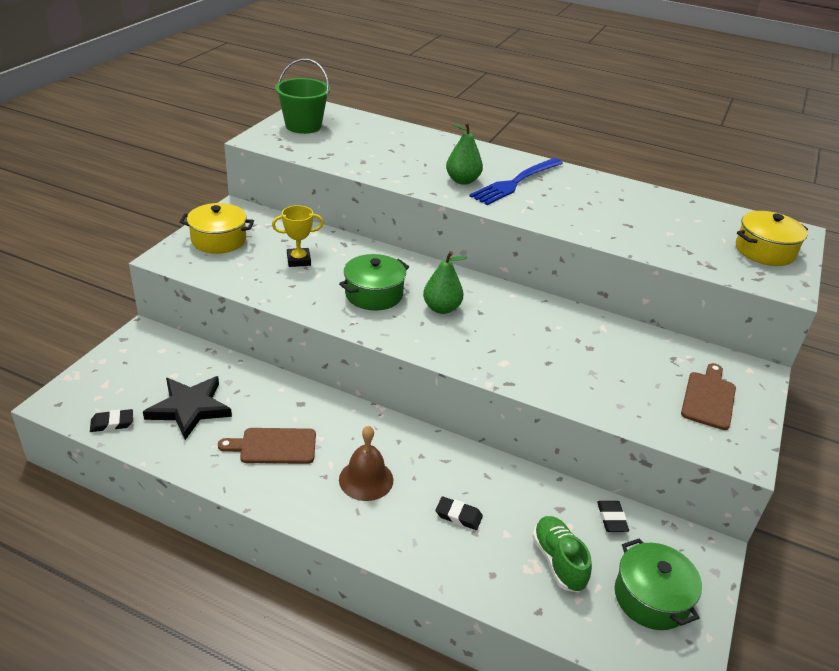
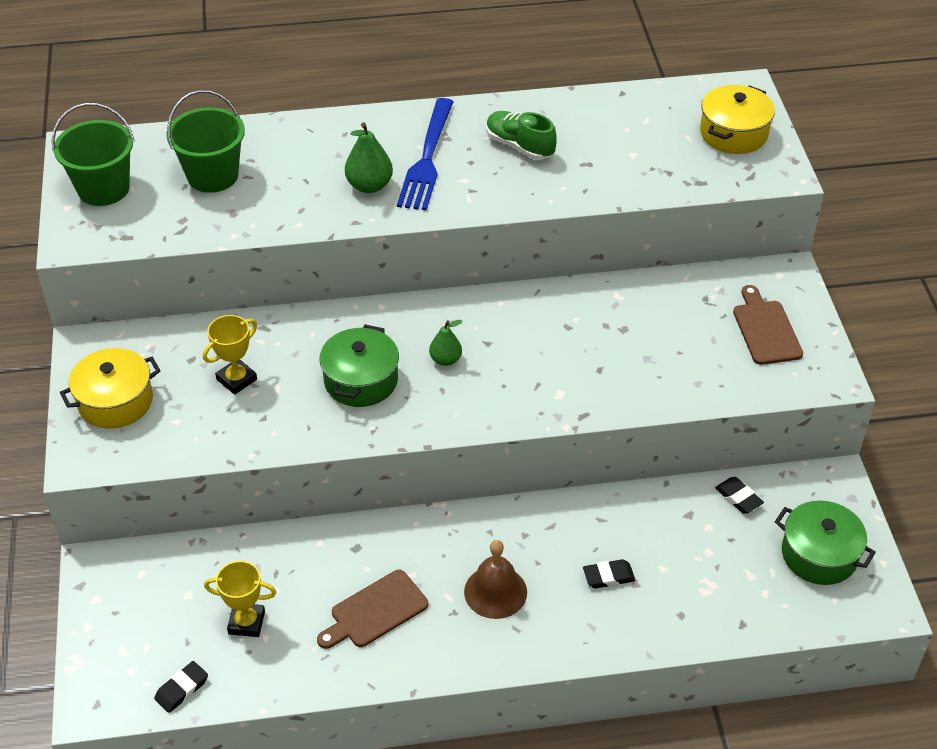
camera: 30 degrees left, 10 degrees up
black star [143,376,232,440] -> yellow trophy [204,561,276,637]
green pear [423,251,467,314] -> green pear [429,320,463,366], size x0.66
green shoe [532,516,592,592] -> green shoe moved to [486,111,557,160]
none -> green bucket [166,90,245,193]

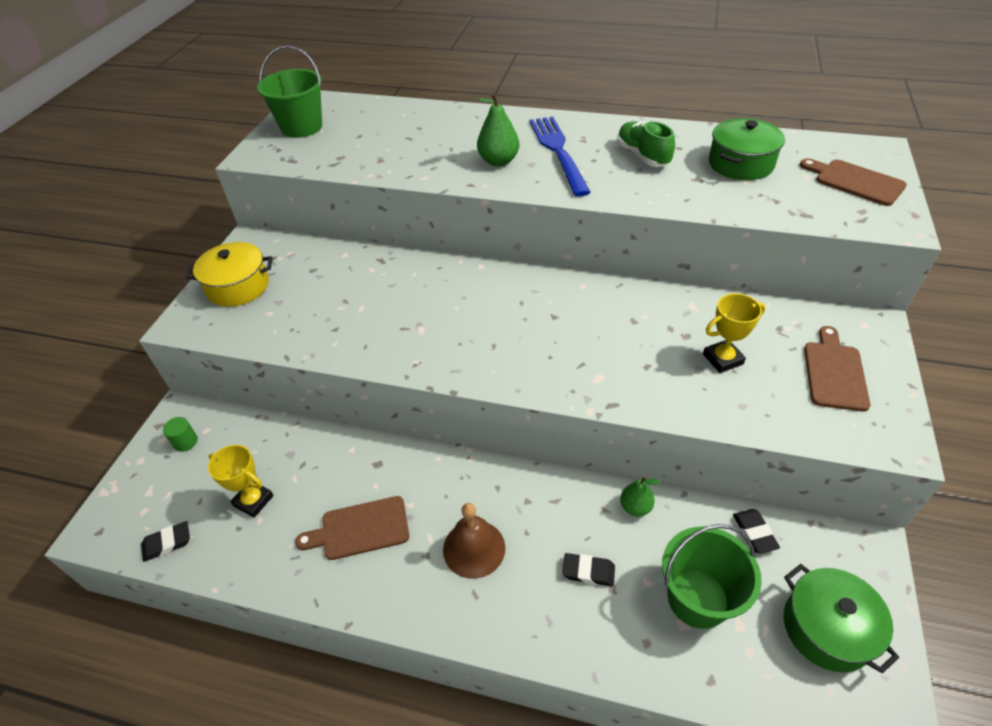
camera: 25 degrees right, 0 degrees up
green bucket [166,90,245,193] -> green bucket moved to [662,524,762,629]
yellow trophy [203,315,257,395] -> yellow trophy moved to [703,293,766,373]
green pot [320,324,399,407] -> green pot moved to [709,118,785,180]
blue fork [397,98,454,211] -> blue fork turned 135 degrees clockwise [530,116,591,197]
green pear [429,320,463,366] -> green pear moved to [620,477,661,516]
yellow pot [700,85,775,154] -> brown cutting board [800,158,907,206]
none -> green cylinder [163,417,198,452]

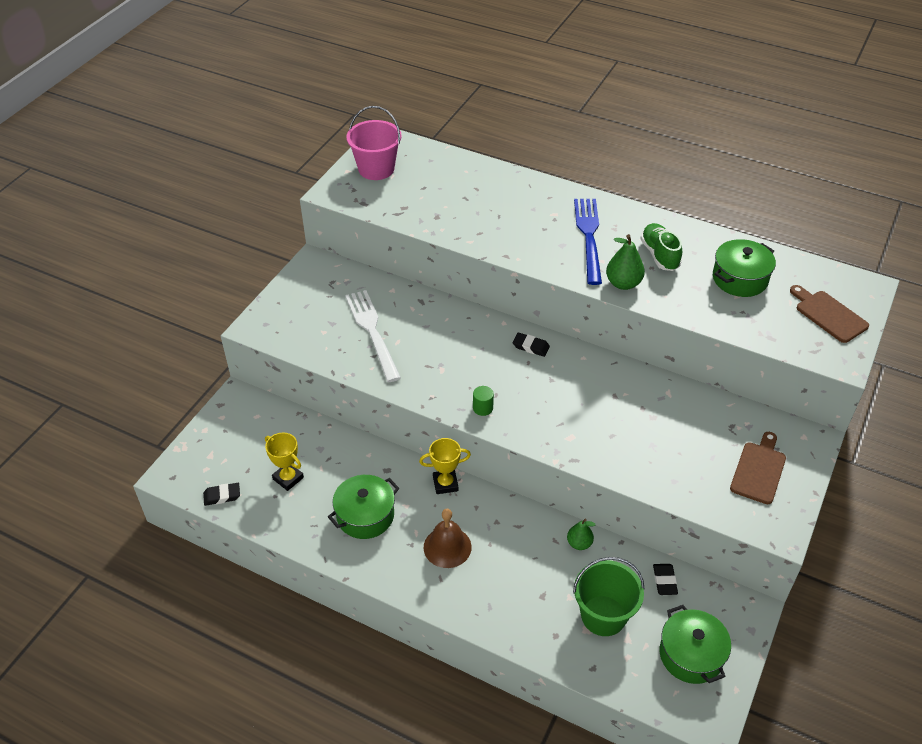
camera: 10 degrees right, 0 degrees up
green cylinder [163,417,198,452] -> green cylinder moved to [473,386,494,416]
yellow pot [186,242,273,307] -> none
green bucket [257,46,322,138] -> pink bucket [347,106,402,180]
brown cutting board [295,496,409,560] -> green pot [328,475,399,539]
green pear [477,92,519,166] -> green pear moved to [606,234,645,290]
black eraser [562,553,615,587] -> black eraser moved to [513,333,550,357]
yellow trophy [703,293,766,373] -> yellow trophy moved to [419,438,471,494]
none -> white fork [345,290,401,382]

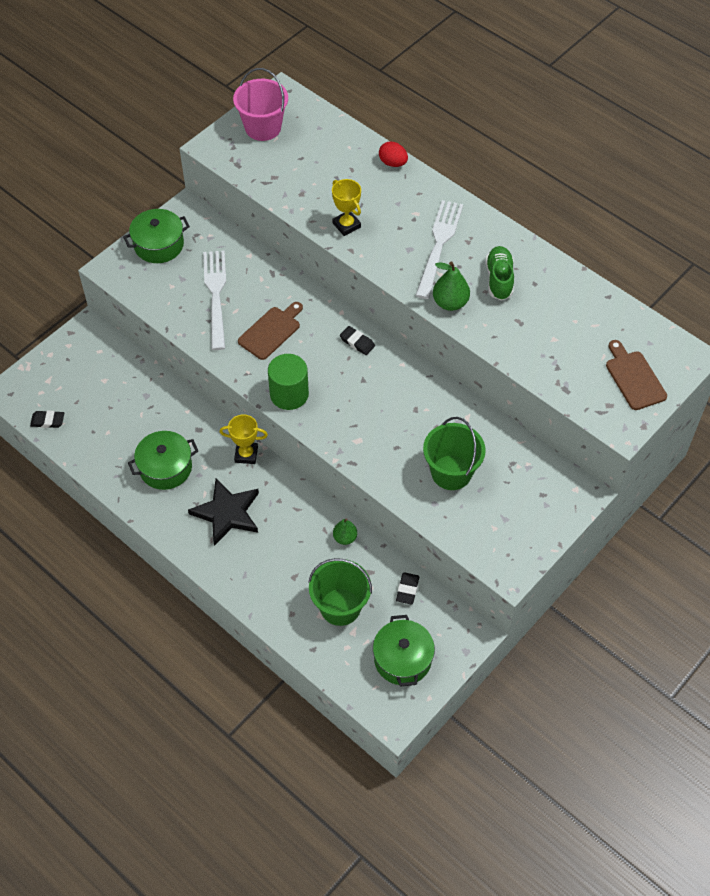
camera: 15 degrees right, 10 degrees up
yellow trophy [265,433,304,491] -> yellow trophy moved to [332,179,361,236]
brown bell [424,509,472,568] -> black star [188,478,259,546]
green cylinder [473,386,494,416] -> green cylinder [268,354,309,410], size x2.01
blue fork [574,199,602,285] -> white fork [415,200,463,299]
green pot [713,239,776,297] -> green pot moved to [123,209,190,263]
brown cutting board [730,432,786,504] -> brown cutting board moved to [238,302,303,360]
none -> red egg [379,141,408,167]
none -> green bucket [423,417,486,490]

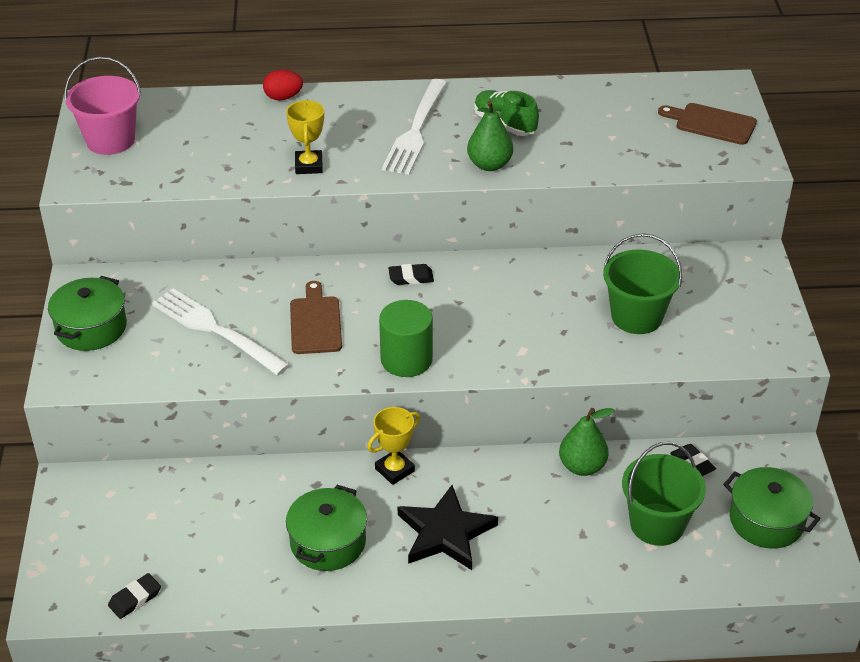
camera: 45 degrees left, 15 degrees down
yellow trophy [332,179,361,236] -> yellow trophy turned 75 degrees clockwise [286,100,324,174]
green pear [333,518,357,545] -> green pear [559,408,615,476], size x1.51
white fork [415,200,463,299] -> white fork turned 135 degrees counterclockwise [382,79,447,175]

